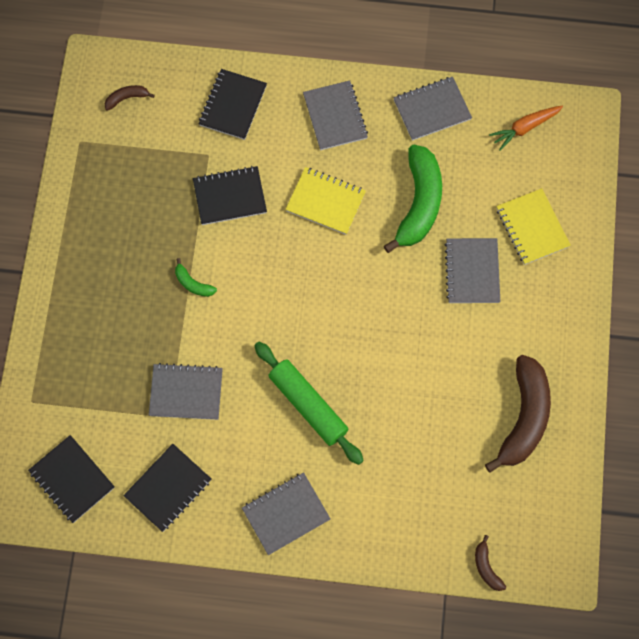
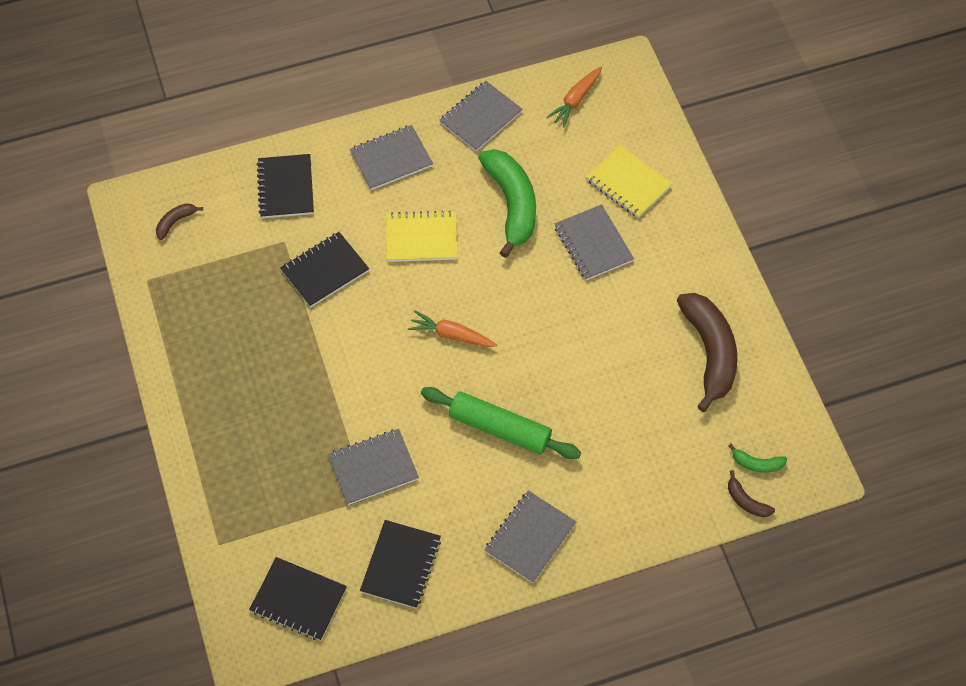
camera: 25 degrees left, 10 degrees down
green banana [175,258,217,297] -> green banana moved to [729,444,787,473]
grey notebook [303,80,368,150] -> grey notebook turned 75 degrees counterclockwise [350,125,433,190]
none -> orange carrot [408,311,497,347]

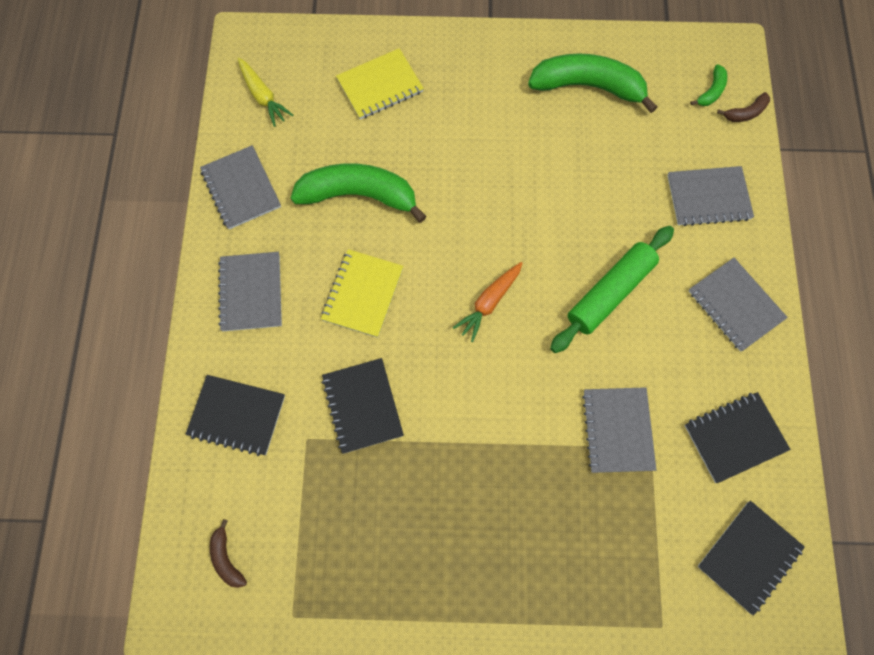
camera: 70 degrees left, 10 degrees up
black notebook [360,520,441,609] -> black notebook turned 60 degrees counterclockwise [685,392,791,483]
orange carrot [547,67,602,127] -> yellow carrot [238,58,293,127]
grey notebook [555,204,634,280] -> grey notebook moved to [667,166,754,226]
brown banana [677,293,738,412] -> green banana [528,53,657,113]

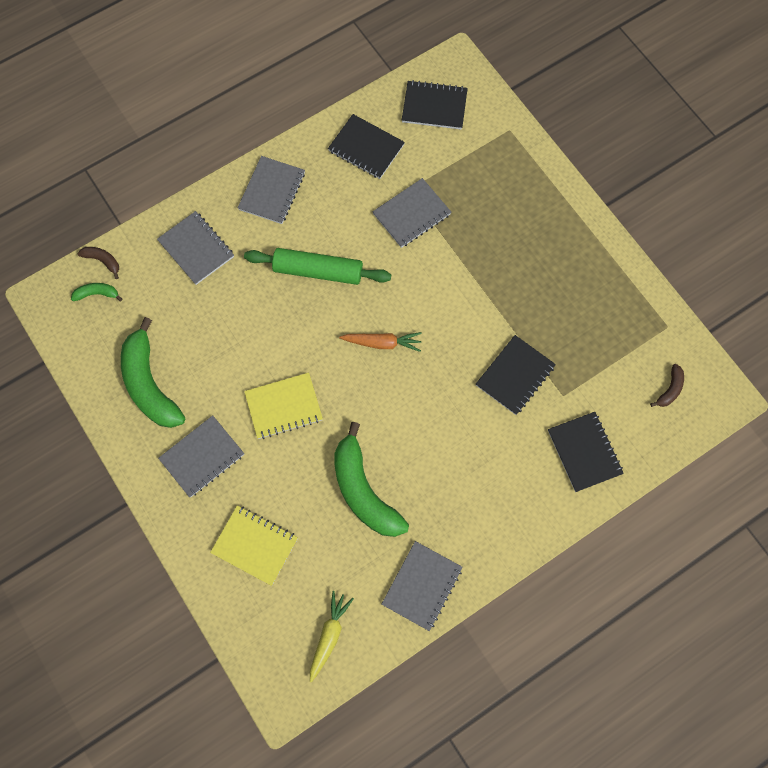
camera: 125 degrees left, 0 degrees up
grey notebook [218,252,282,331] -> grey notebook moved to [158,415,244,498]
yellow notebook [321,249,404,338] -> yellow notebook moved to [244,372,323,439]

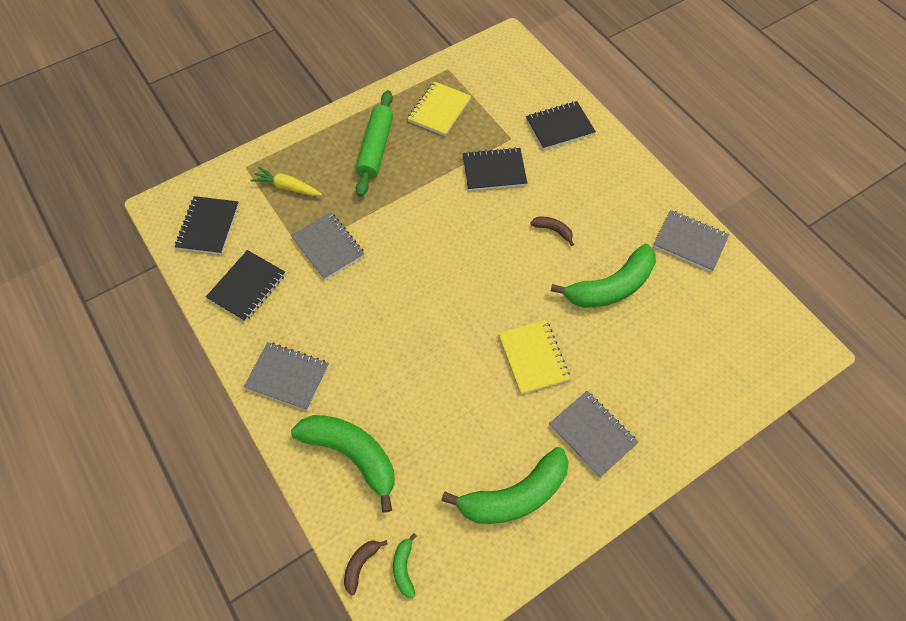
camera: 90 degrees left, 10 degrees down
grey notebook [157,211,234,285] -> green banana [291,415,395,512]
yellow notebook [210,505,298,586] -> yellow notebook moved to [407,81,471,136]
green rolling pin [244,248,391,285] -> green rolling pin moved to [356,90,393,197]
yellow carrot [310,591,354,683] -> yellow carrot moved to [250,167,322,196]
orange carrot [339,332,422,352] -> none
black notebook [476,335,556,415] -> black notebook turned 45 degrees counterclockwise [463,147,527,191]
brown banana [650,364,684,407] -> brown banana moved to [530,217,574,246]

